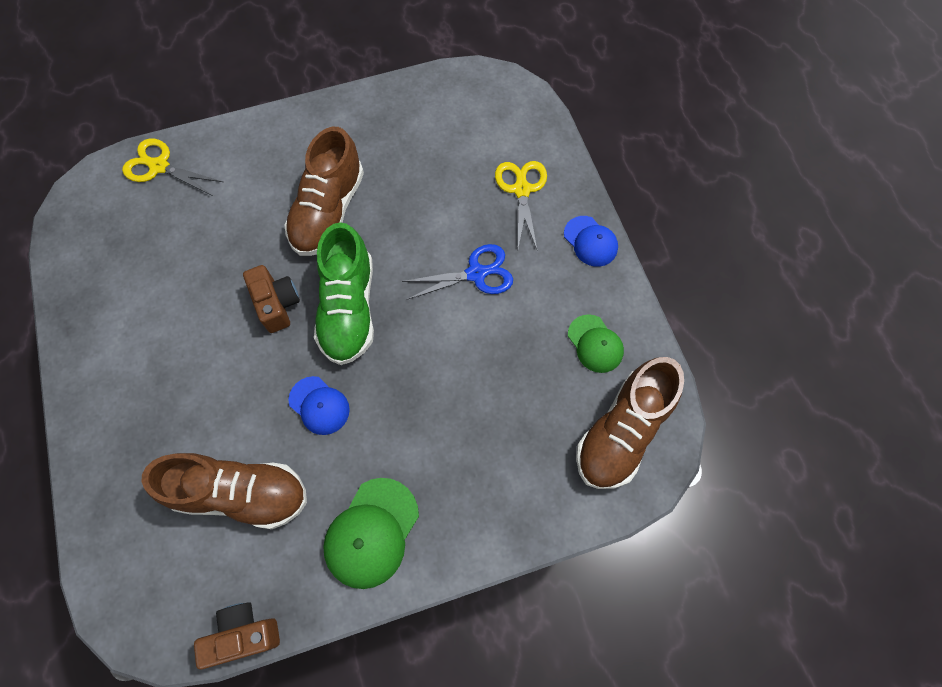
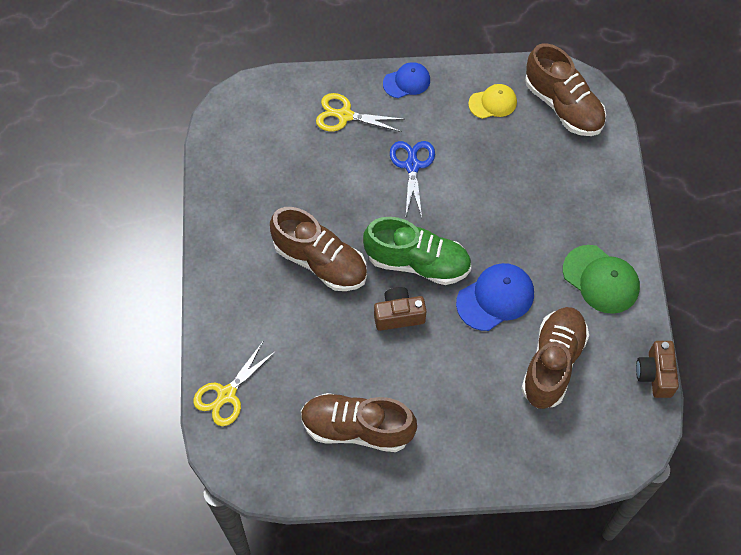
camera: 75 degrees left, 5 degrees down
blue cap [288,376,350,435] -> blue cap [456,263,534,331], size x1.55
green cap [568,314,624,373] -> yellow cap [468,84,517,119]
none -> brown shoe [301,393,417,452]

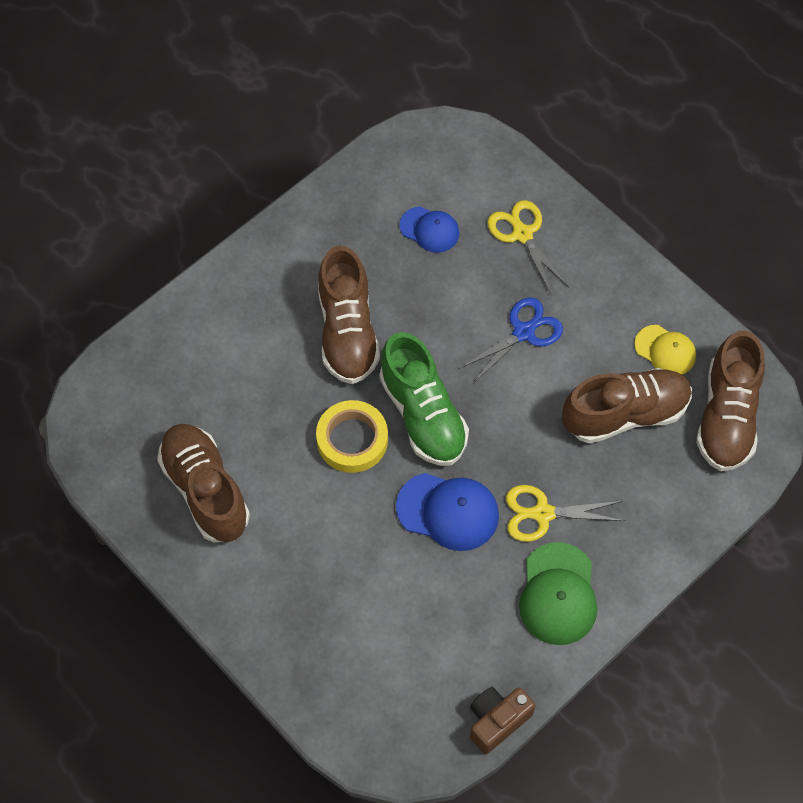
camera: 50 degrees right, 0 degrees up
yellow scissors [193,342,277,426] -> yellow scissors moved to [506,485,625,542]
brown camera [374,287,426,331] -> yellow tape [316,400,388,473]
blue cap [383,62,430,98] -> blue cap moved to [399,206,459,253]
brown shoe [521,307,589,409] -> brown shoe moved to [562,368,692,444]

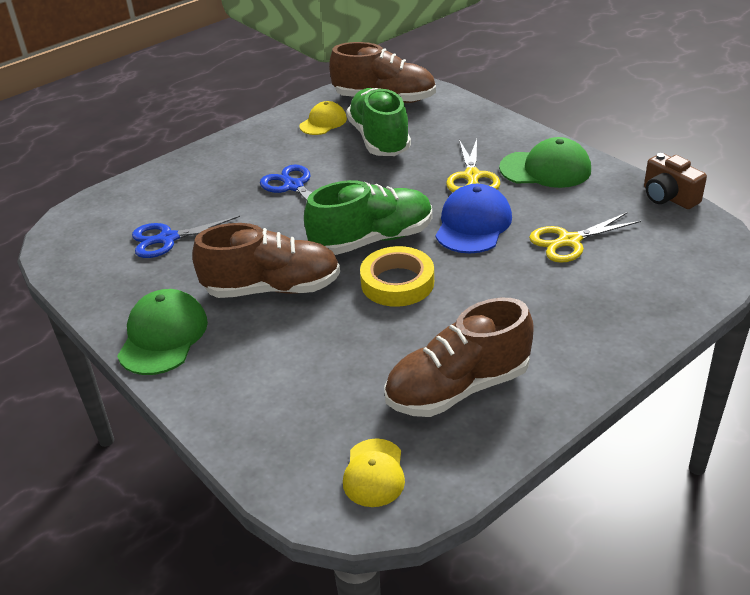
camera: 85 degrees left, 25 degrees down
blue cap [399,206,459,253] -> blue scissors [132,216,240,258]
yellow scissors [487,200,569,295] -> yellow scissors moved to [529,212,641,263]
brown shoe [562,368,692,444] -> green shoe [346,88,411,156]
none -> green cap [117,289,208,375]
none -> yellow cap [343,438,405,507]

